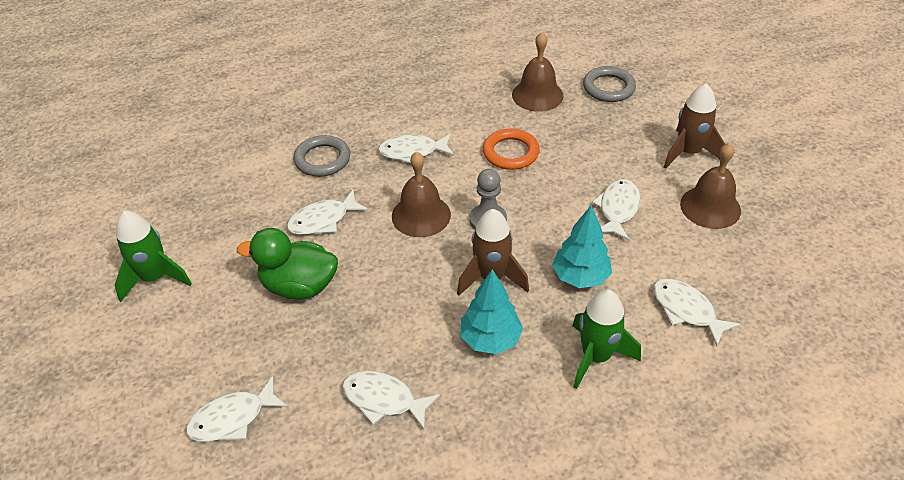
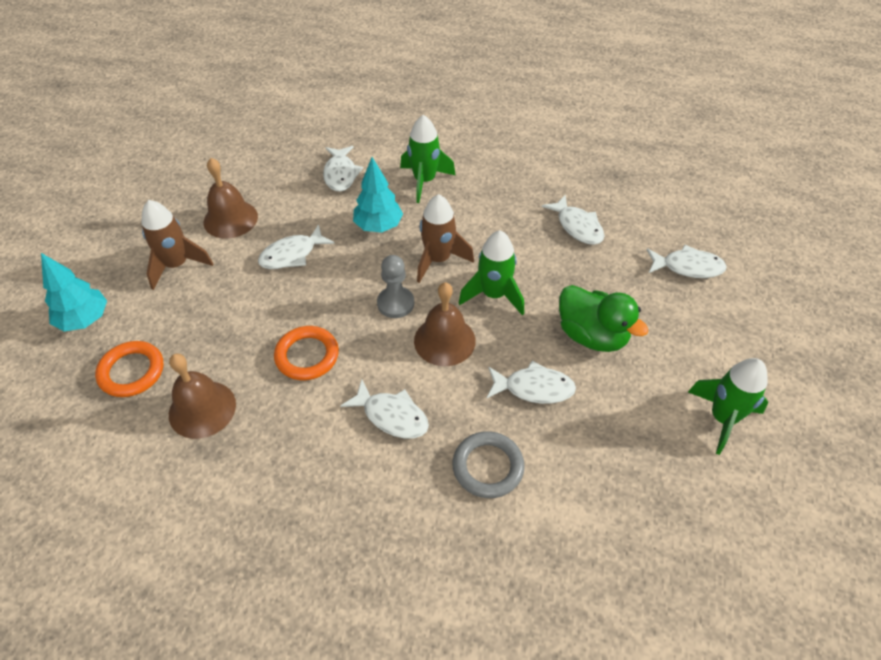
camera: 145 degrees left, 5 degrees up
turquoise tree [460,269,523,354] -> turquoise tree moved to [41,253,107,332]
grey ring [583,66,636,102] -> orange ring [95,341,164,397]
none -> green rocket [459,230,524,315]

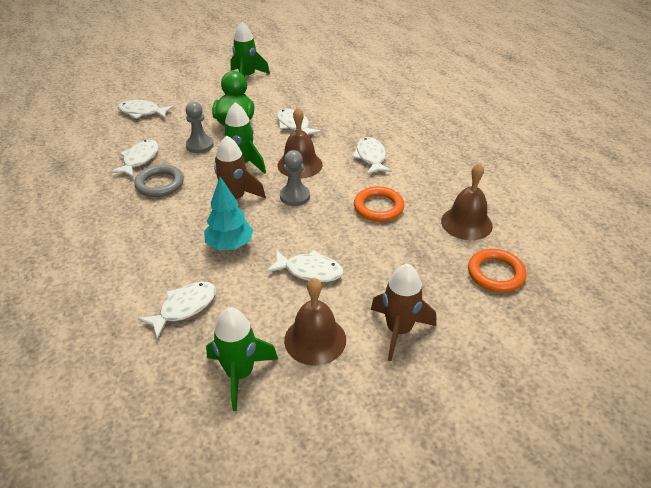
camera: 130 degrees left, 10 degrees down
turquoise tree [41,253,107,332] -> none
green rocket [400,115,456,203] -> green rocket moved to [206,307,278,411]
grey ring [452,431,525,498] -> grey ring moved to [134,164,184,197]
white fish [647,245,727,278] -> white fish turned 45 degrees counterclockwise [118,100,174,119]
none -> grey pawn [186,102,214,153]

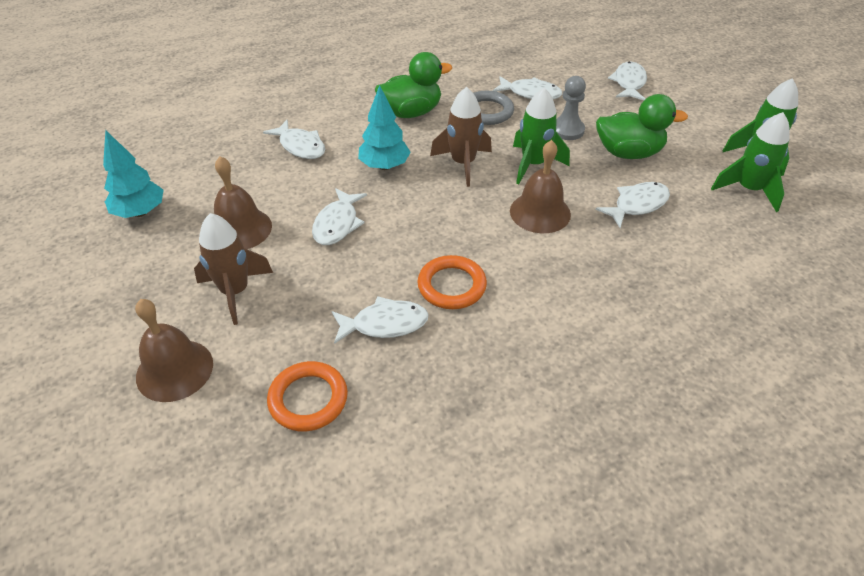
camera: 90 degrees right, 5 degrees up
green rocket [206,307,278,411] -> green rocket moved to [711,112,790,212]
grey pawn [280,150,310,206] -> none
white fish [352,137,392,175] -> white fish moved to [332,296,429,344]
brown bell [441,163,493,240] -> brown bell moved to [135,299,213,402]
none -> turquoise tree [103,130,163,218]
none -> green duck [375,52,452,118]

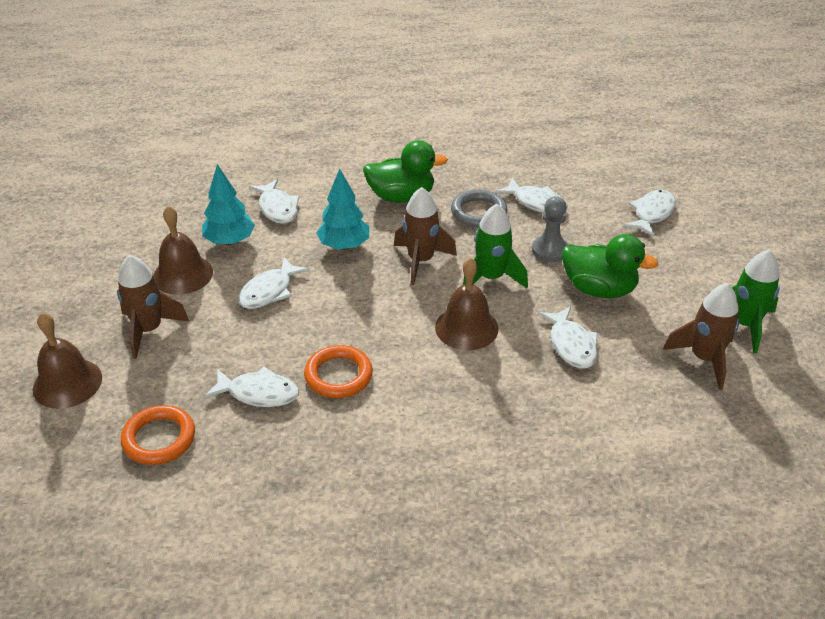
camera: 20 degrees right, 5 degrees down
turquoise tree [103,130,163,218] -> turquoise tree moved to [202,164,255,245]
white fish [595,182,670,228] -> white fish turned 90 degrees clockwise [538,306,598,369]
green rocket [711,112,790,212] -> brown rocket [663,283,739,390]

